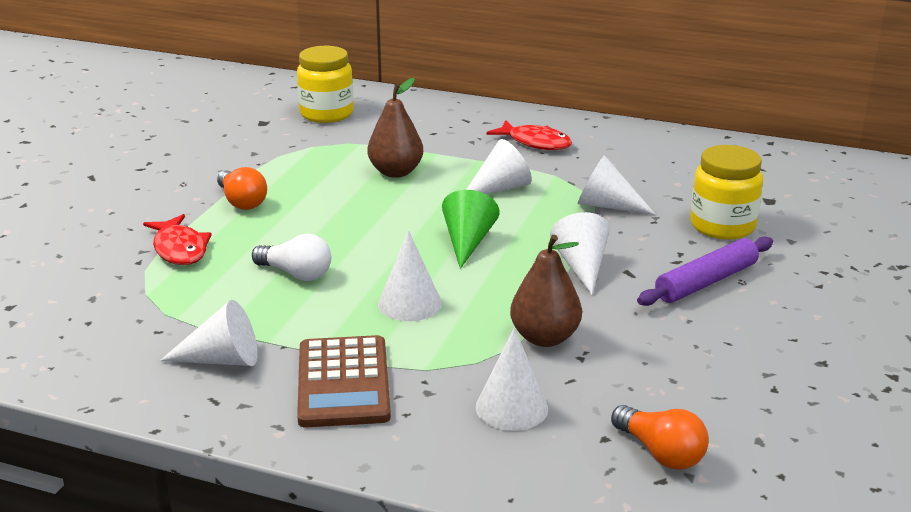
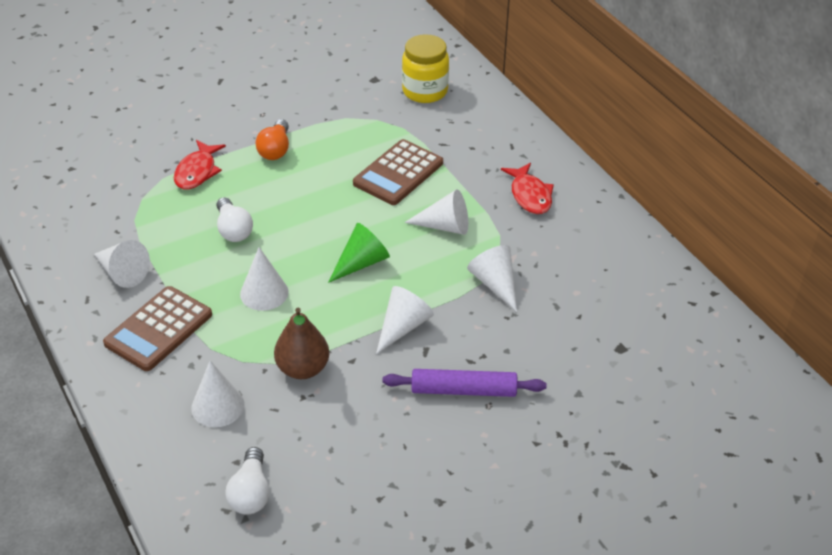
camera: 40 degrees right, 15 degrees up
brown pear [367,78,423,178] -> brown calculator [353,139,443,205]
orange light bulb [611,405,708,469] -> white light bulb [225,447,270,515]
yellow jar [690,145,763,240] -> none

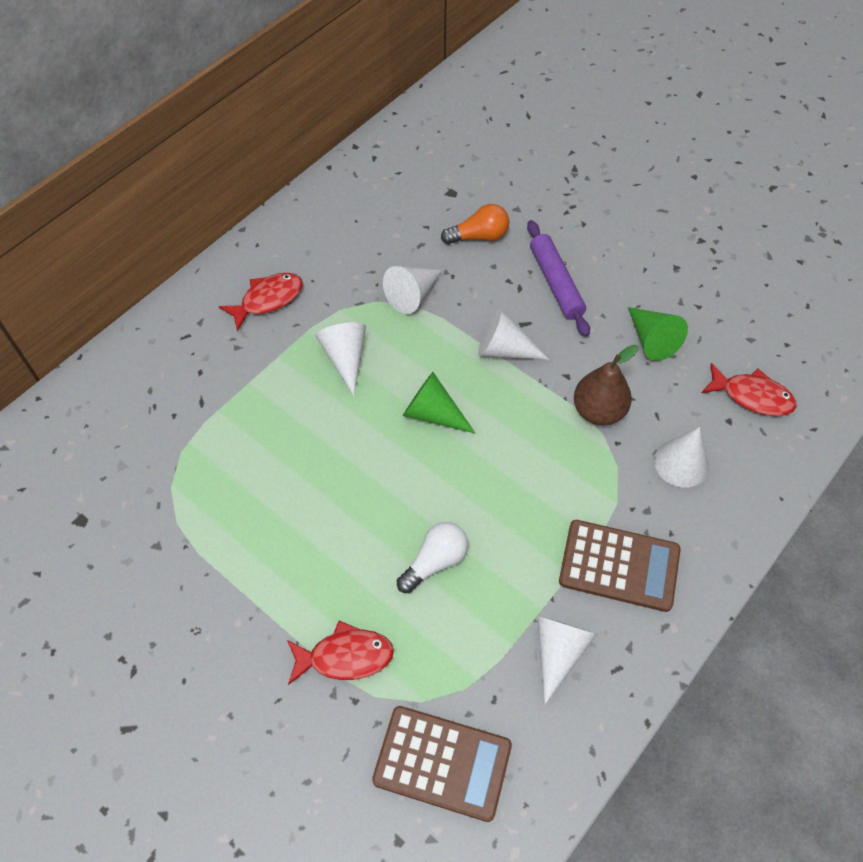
camera: 110 degrees left, 15 degrees up
white light bulb [225,447,270,515] -> red fish [701,363,797,416]
white cone [240,247,289,311] -> none
orange light bulb [255,119,289,160] -> orange light bulb moved to [441,204,509,244]
brown calculator [353,139,443,205] -> brown calculator moved to [372,706,512,822]
yellow jar [402,34,449,103] -> none
none -> green cone [628,307,688,361]

